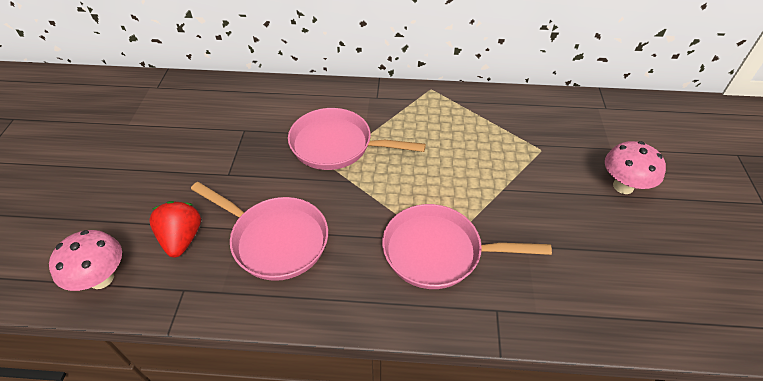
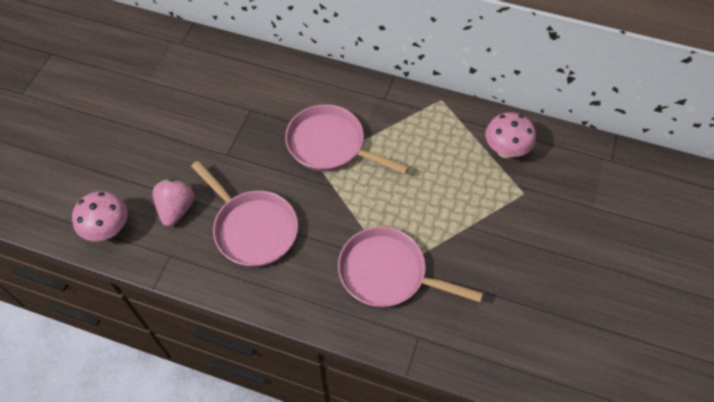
camera: 15 degrees right, 10 degrees up
red strawberry [149,201,201,258] -> pink strawberry [152,179,195,227]
pink mushroom [605,141,666,194] -> pink mushroom moved to [485,112,536,158]

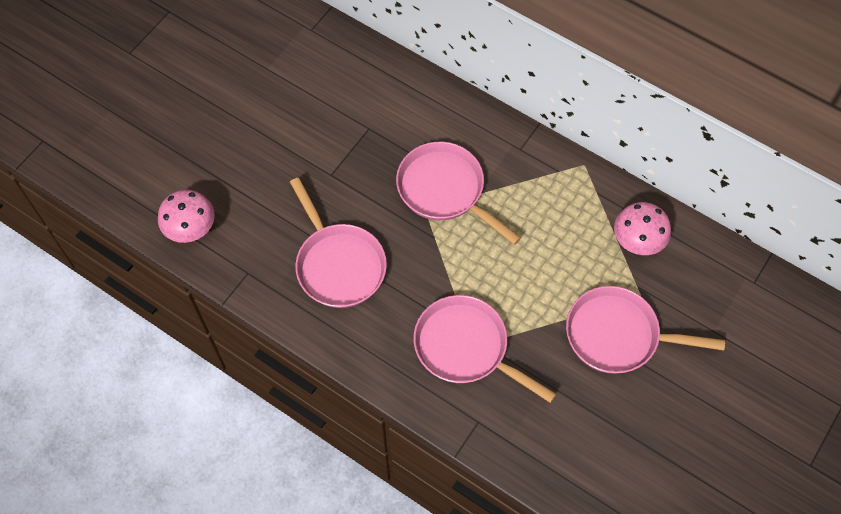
camera: 15 degrees right, 5 degrees up
pink strawberry [152,179,195,227] -> none
none -> pink pan [566,286,725,374]

